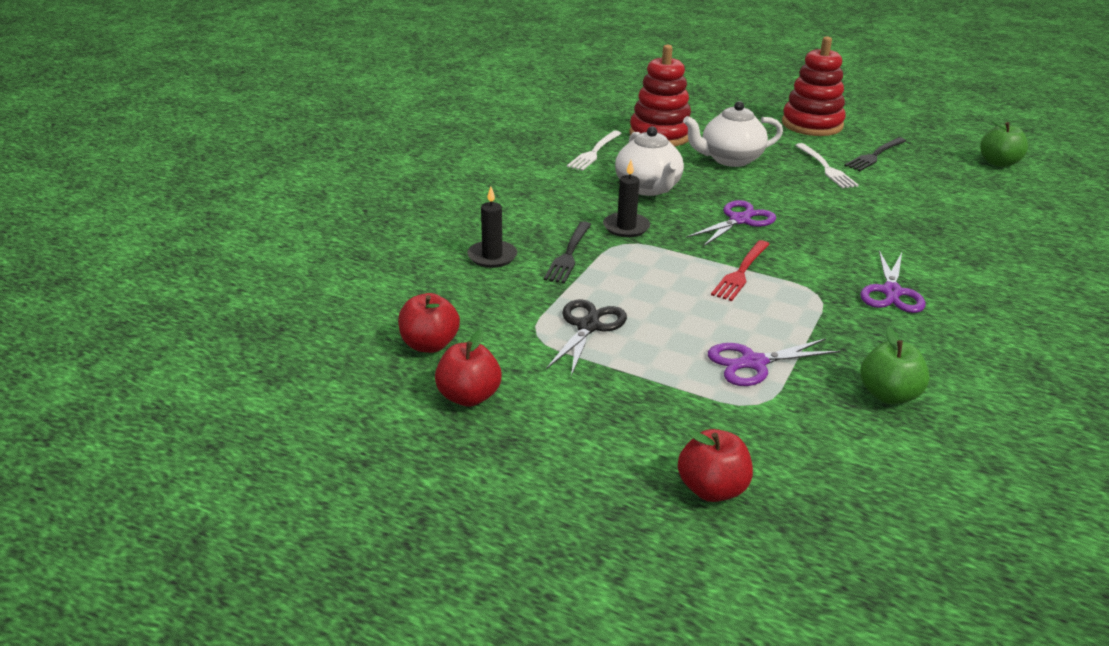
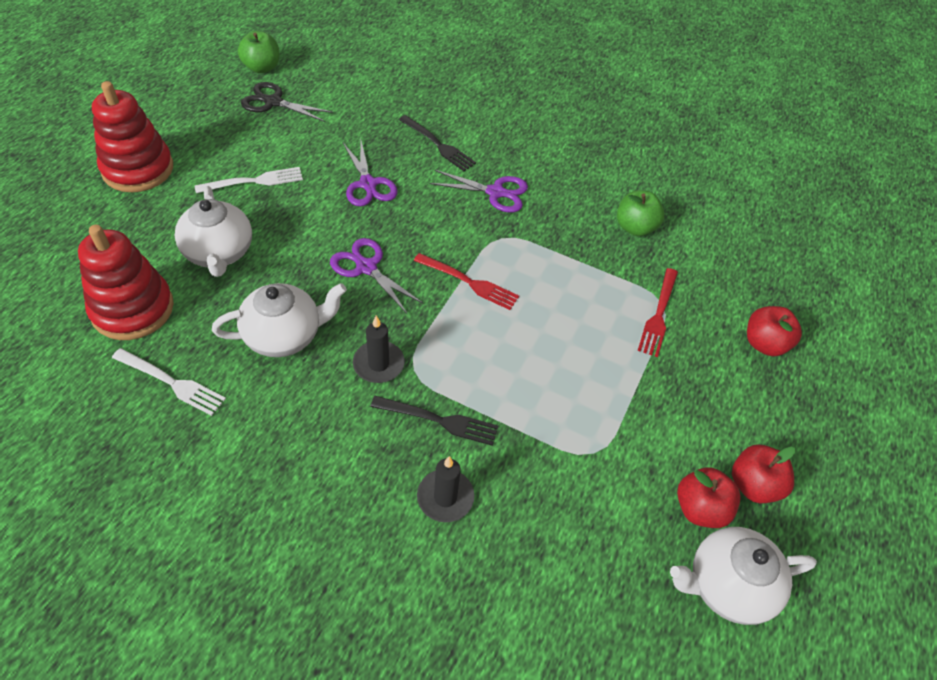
camera: 95 degrees left, 20 degrees up
red apple [398,293,460,353] -> red apple moved to [732,445,796,503]
black scissors [546,299,627,376] -> black scissors moved to [241,82,333,122]
purple scissors [708,338,840,386] -> purple scissors moved to [343,141,398,206]
black fork [845,137,906,171] -> black fork moved to [399,115,476,171]
none -> red fork [638,268,678,357]
none -> white teapot [670,527,817,625]

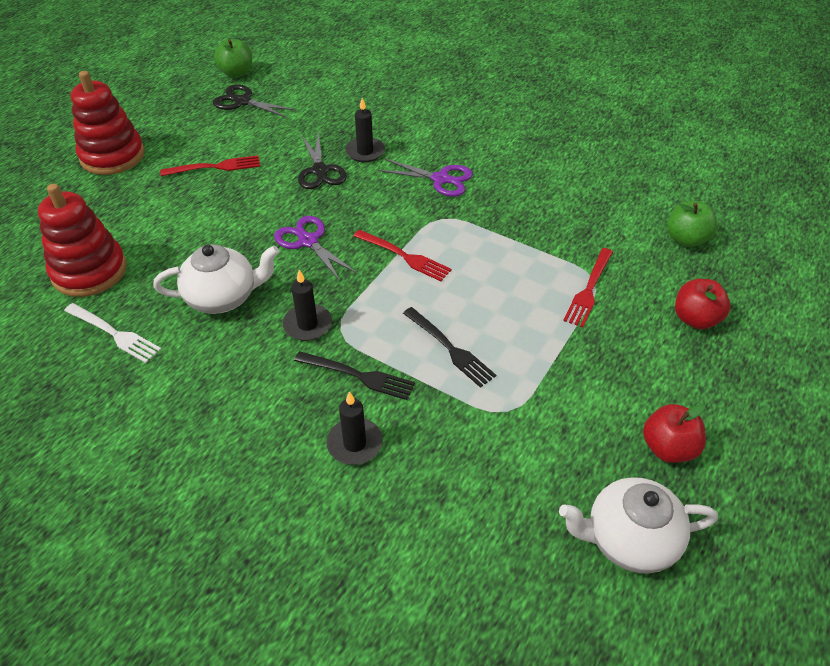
camera: 10 degrees right, 5 degrees down
white teapot [175,186,252,277] -> none
white fork [195,167,303,193] -> red fork [160,155,260,176]
purple scissors [343,141,398,206] -> black scissors [298,132,347,189]
black fork [399,115,476,171] -> black fork moved to [403,307,496,388]
green apple [617,190,665,236] -> green apple moved to [667,201,718,247]
red apple [677,467,741,528] -> none
none -> black candle [345,98,385,162]

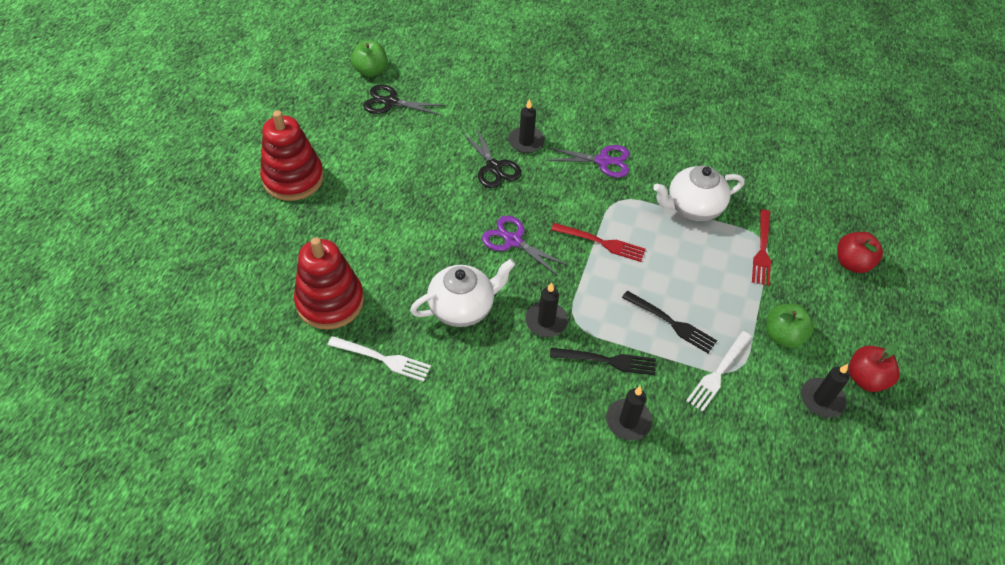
camera: 15 degrees left, 5 degrees up
red fork [160,155,260,176] -> none
white teapot [559,477,718,574] -> white teapot moved to [653,165,744,221]
green apple [667,201,718,247] -> green apple moved to [766,304,814,348]
none -> white fork [686,331,752,412]
none -> black candle [801,364,849,418]

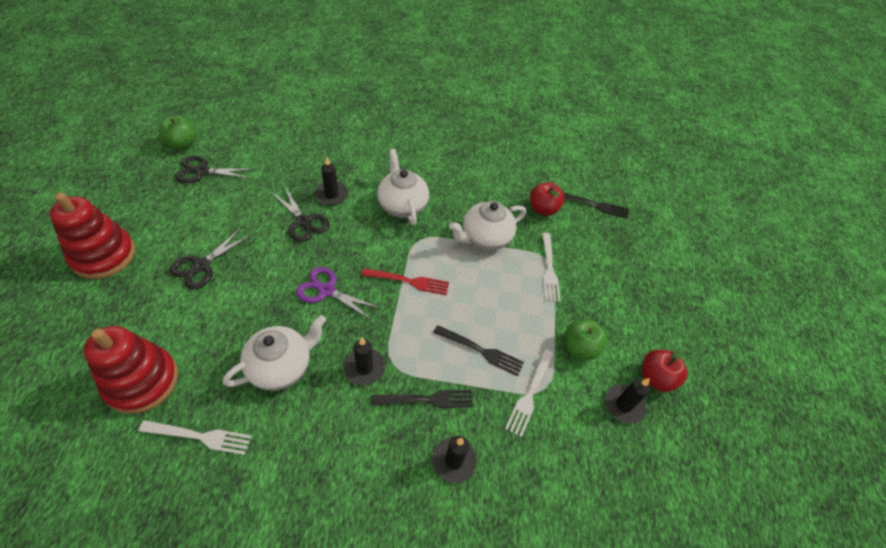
camera: 15 degrees left, 0 degrees up
purple scissors [546,145,630,178] -> white teapot [377,149,429,225]
red fork [752,209,771,286] -> white fork [542,233,561,302]
red apple [837,232,883,273] -> red apple moved to [530,182,565,216]
none -> black scissors [169,228,252,289]
none -> black fork [563,193,629,219]

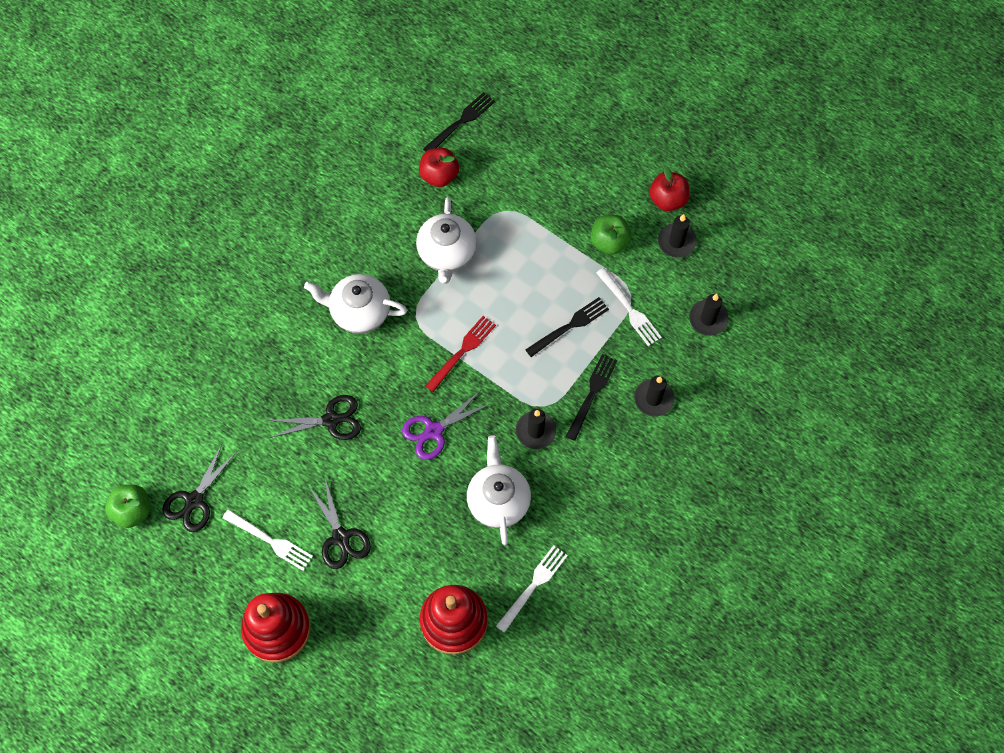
camera: 55 degrees left, 15 degrees up
black candle [315,157,348,205] -> black candle moved to [689,294,729,336]
white fork [542,233,561,302] -> white fork moved to [223,509,313,571]

